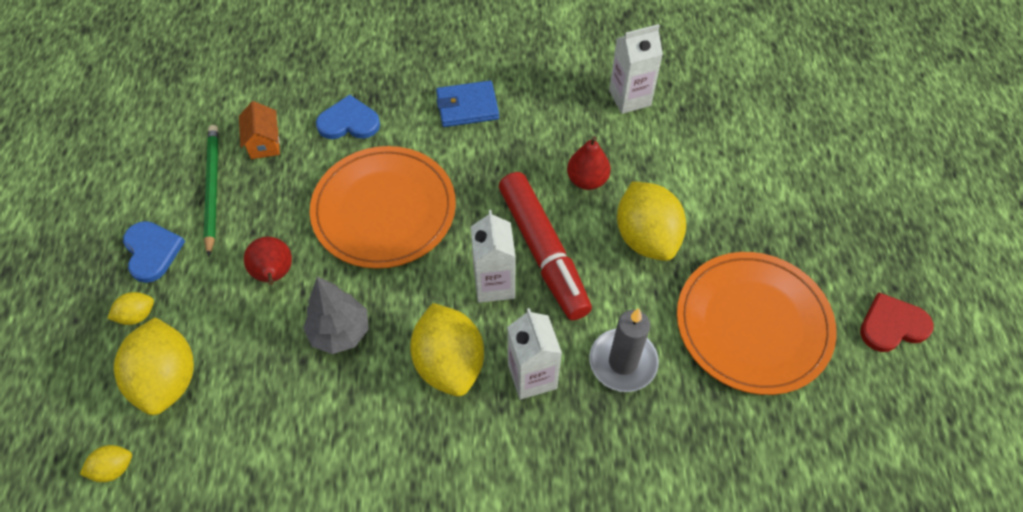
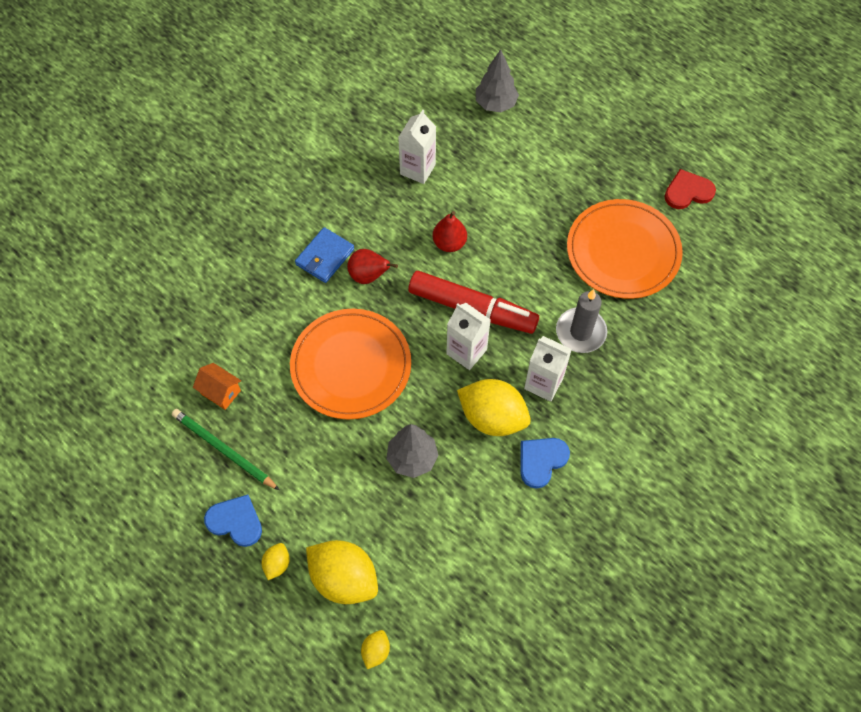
camera: 45 degrees left, 5 degrees up
red pear [244,237,292,285] -> red pear moved to [347,249,398,284]
blue heart [316,95,380,139] -> blue heart moved to [520,438,570,489]
yellow lemon [617,181,686,261] -> none
red heart [860,292,934,352] -> red heart turned 45 degrees clockwise [664,169,716,209]
none -> grey tree [476,49,519,112]

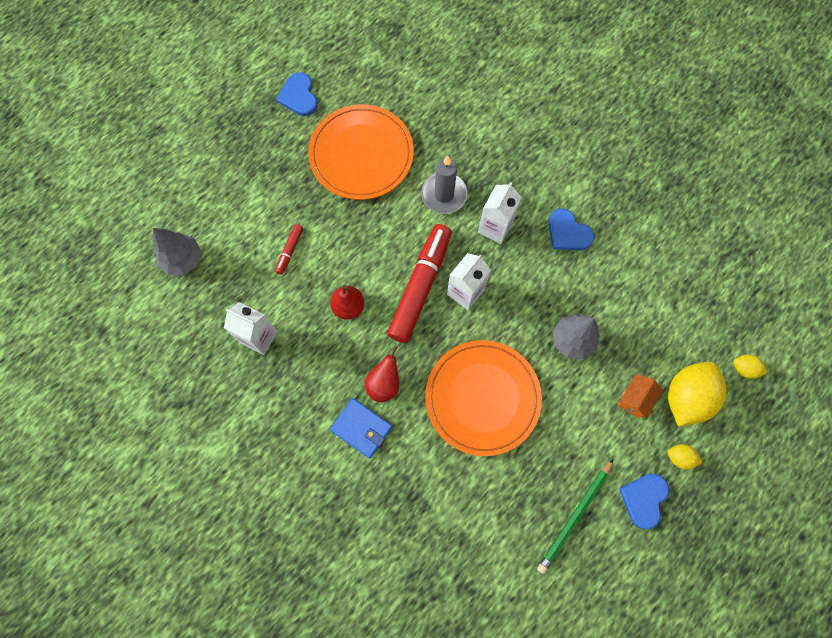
camera: 90 degrees left, 10 degrees up
orange house [193,363,241,410] -> orange house moved to [617,374,663,419]
yellow lemon [457,379,531,436] -> none
red heart [664,169,716,209] -> blue heart [276,72,318,116]
none -> red marker [275,224,303,275]

